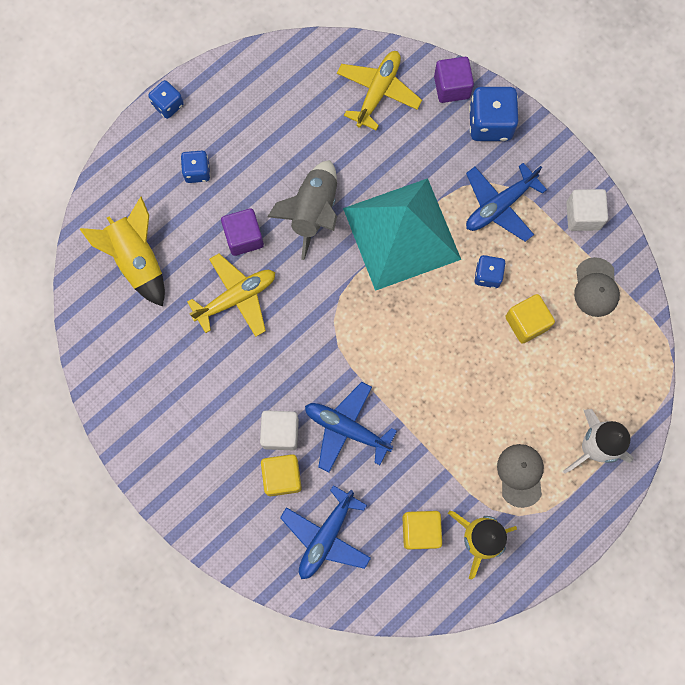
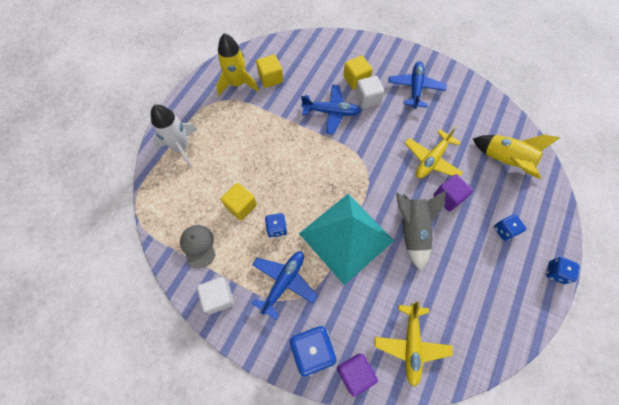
camera: 160 degrees right, 10 degrees down
blue plane [280,485,371,579] -> blue plane moved to [388,61,446,109]
grey cap [497,444,544,508] -> none

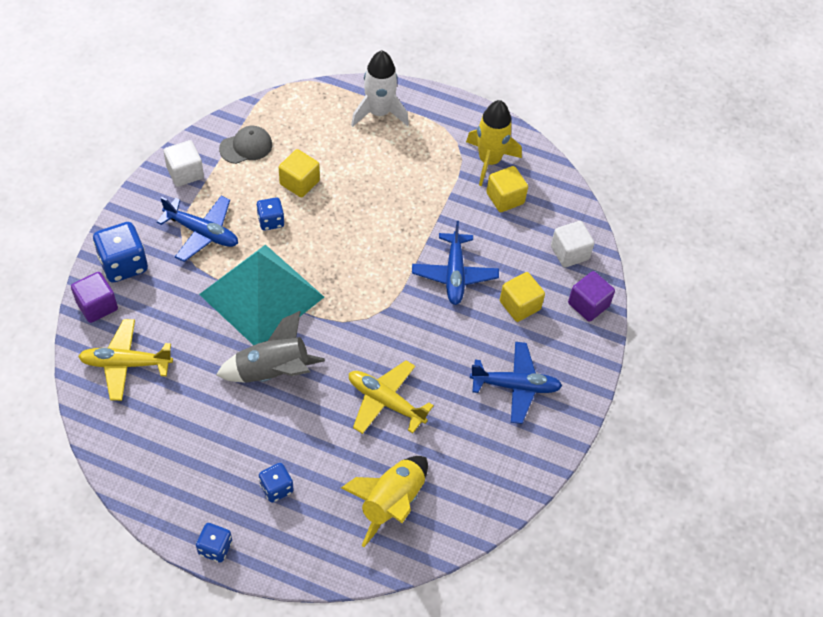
camera: 80 degrees right, 10 degrees down
white cube [355,76,384,109] -> white cube moved to [551,221,595,267]
purple cube [433,174,473,212] -> purple cube moved to [568,271,615,322]

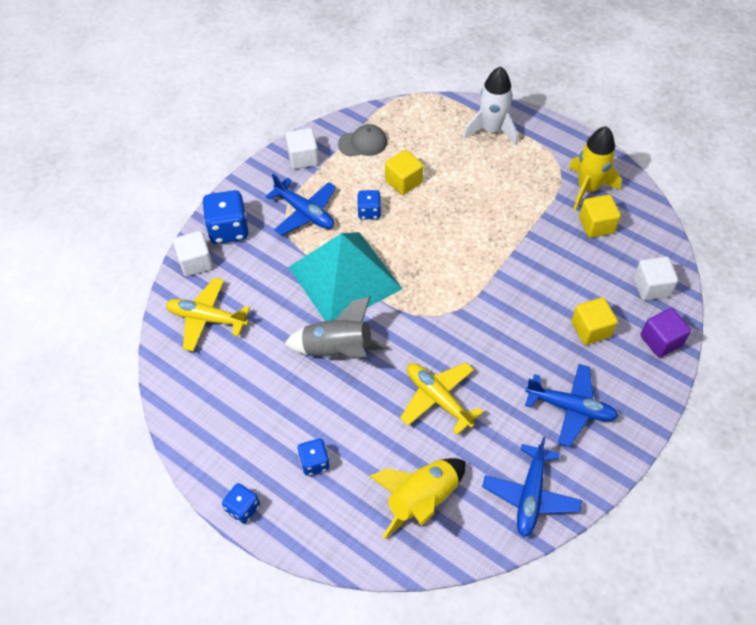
camera: 20 degrees right, 0 degrees up
purple cube [71,272,118,323] -> white cube [173,231,213,276]
blue plane [412,221,499,305] -> blue plane moved to [482,436,582,537]

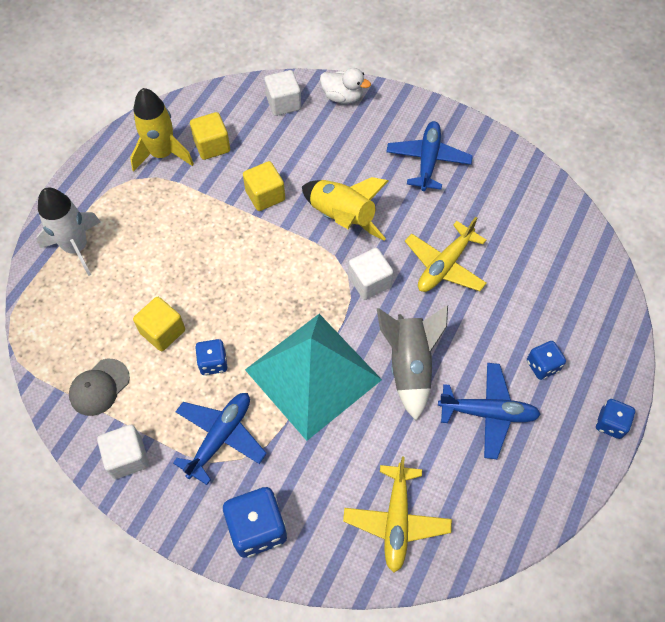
camera: 100 degrees left, 5 degrees up
white cube [173,231,213,276] -> white cube moved to [348,248,394,300]
grey cap [338,124,387,157] -> grey cap turned 120 degrees counterclockwise [69,359,130,416]
yellow rocket [369,458,466,539] -> yellow rocket moved to [302,177,388,241]
blue plane [482,436,582,537] -> blue plane moved to [438,363,541,459]
yellow cube [571,297,618,345] -> yellow cube moved to [243,161,285,211]
purple cube [641,308,691,358] -> white duck [320,68,371,104]

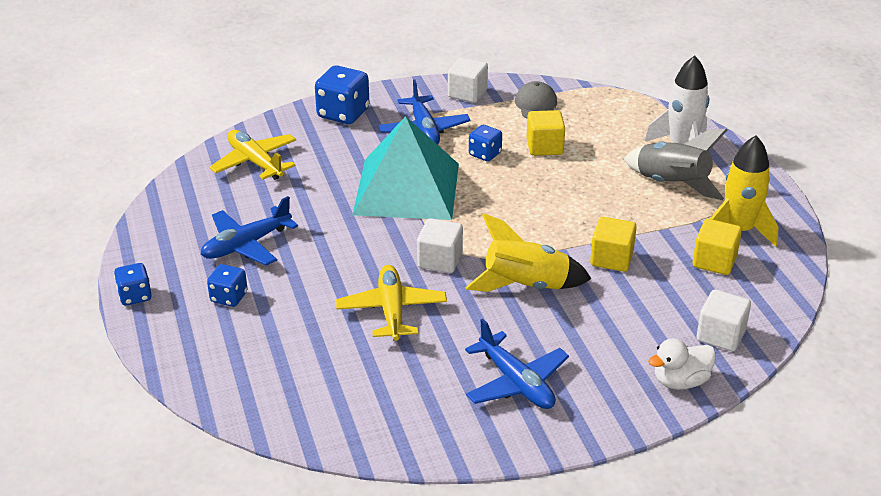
camera: 135 degrees right, 25 degrees down
grey rocket [377,305,448,421] -> grey rocket moved to [624,129,727,200]

